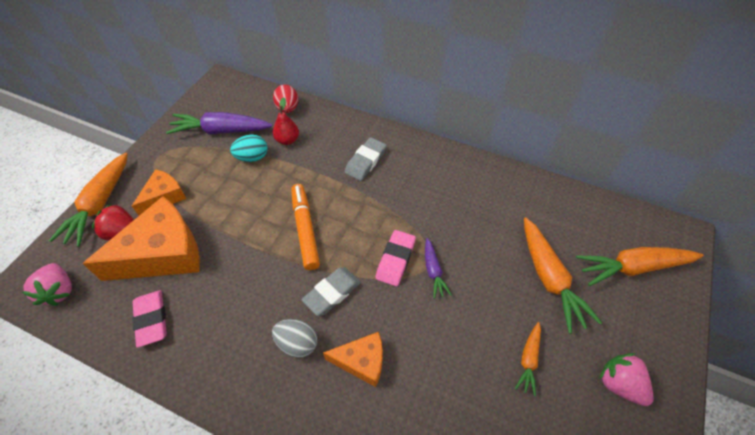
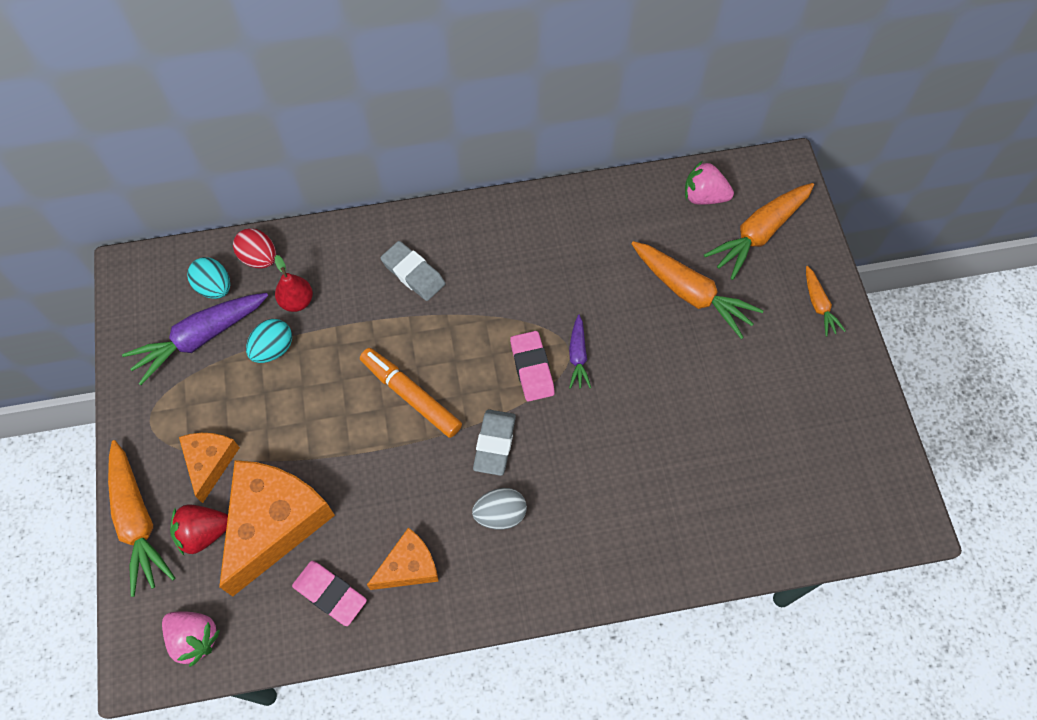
camera: 35 degrees left, 10 degrees up
orange cheese [323,332,383,387] -> orange cheese moved to [367,528,439,590]
grey eraser [345,137,387,181] -> grey eraser turned 45 degrees counterclockwise [380,241,445,301]
purple carrot [425,238,452,299] -> purple carrot turned 45 degrees clockwise [569,315,591,389]
orange carrot [515,322,541,396] -> orange carrot moved to [806,266,846,337]
pink strawberry [599,353,654,406] -> pink strawberry moved to [685,161,734,205]
none -> turquoise egg [187,257,230,299]

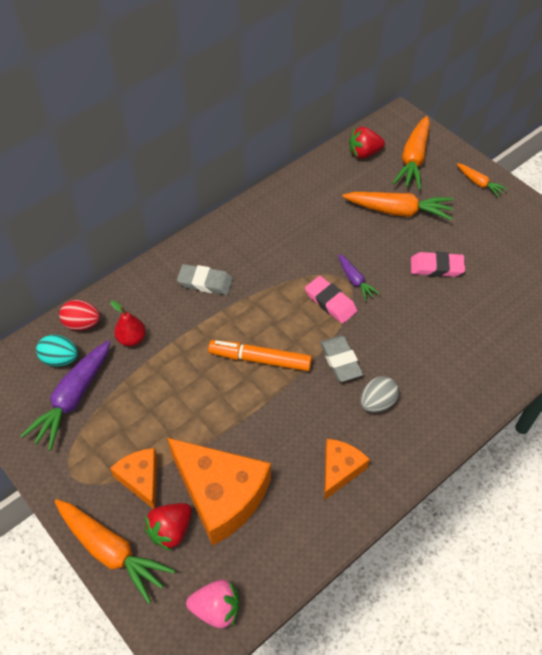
camera: 30 degrees left, 10 degrees down
orange cheese [219,460,335,597] -> orange cheese turned 135 degrees clockwise [167,438,271,546]
turquoise egg [246,319,292,363] -> none
pink eraser [292,561,367,626] -> pink eraser moved to [411,252,465,277]
pink strawberry [685,161,734,205] -> red strawberry [349,127,385,159]

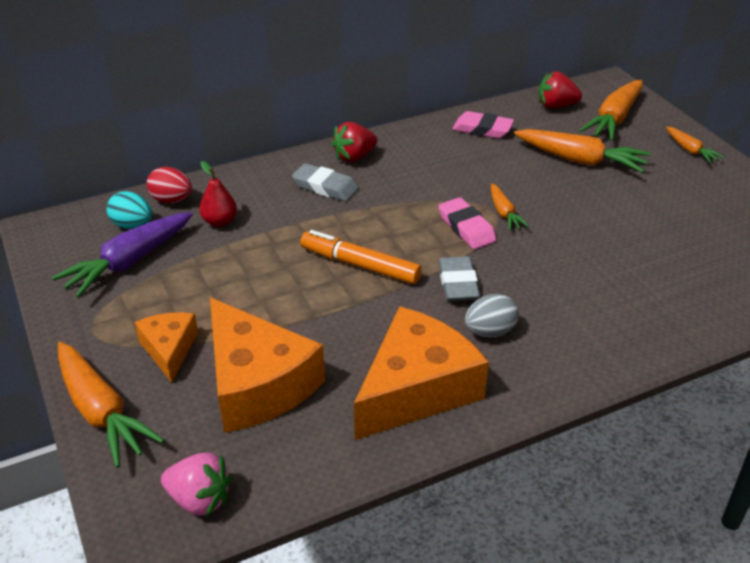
camera: 15 degrees right, 15 degrees down
red strawberry [144,503,192,551] -> red strawberry moved to [332,122,378,162]
orange cheese [324,439,370,500] -> orange cheese [354,306,489,440], size x1.85
purple carrot [338,254,380,301] -> orange carrot [491,184,530,231]
pink eraser [411,252,465,277] -> pink eraser moved to [452,111,514,138]

